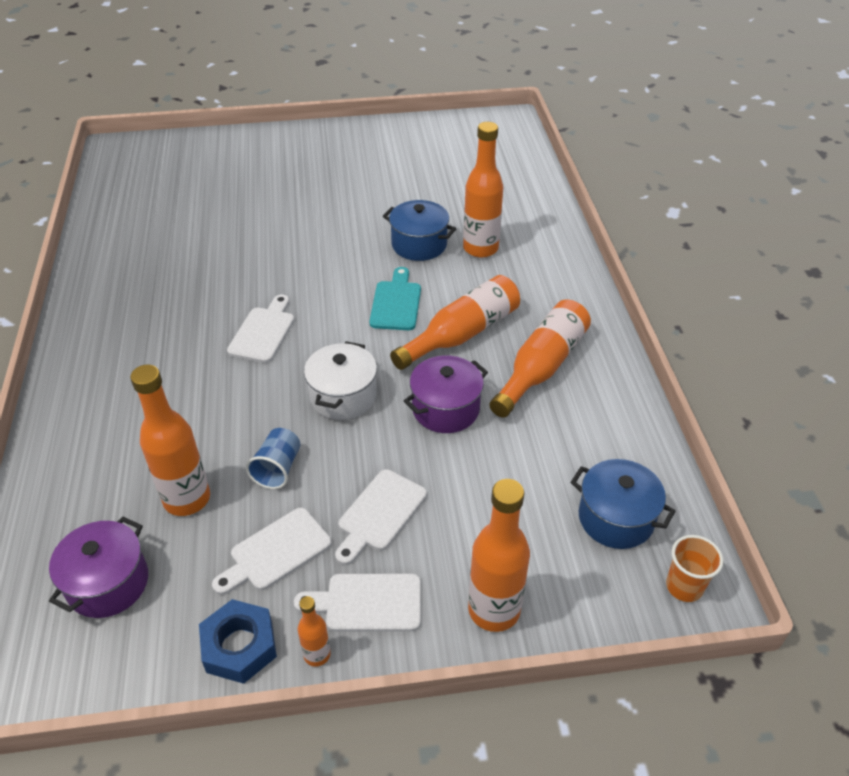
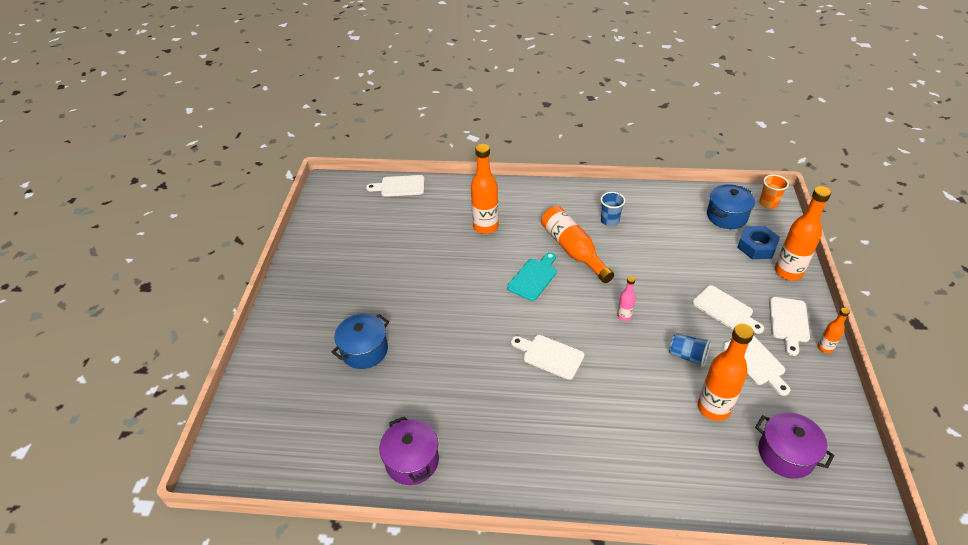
camera: 75 degrees left, 0 degrees up
blue nut [199,599,277,684] -> blue nut moved to [737,226,780,259]
white pot [304,341,377,420] -> pink bottle [617,276,636,321]
turquoise cutting board [369,267,421,330] -> turquoise cutting board turned 105 degrees clockwise [507,252,557,301]
blue pot [383,200,456,261] -> blue pot moved to [332,314,389,369]
purple pot [404,355,488,433] -> purple pot moved to [379,416,439,485]
orange bottle [489,300,591,417] -> blue cup [600,192,625,226]
none -> white cutting board [366,175,424,197]

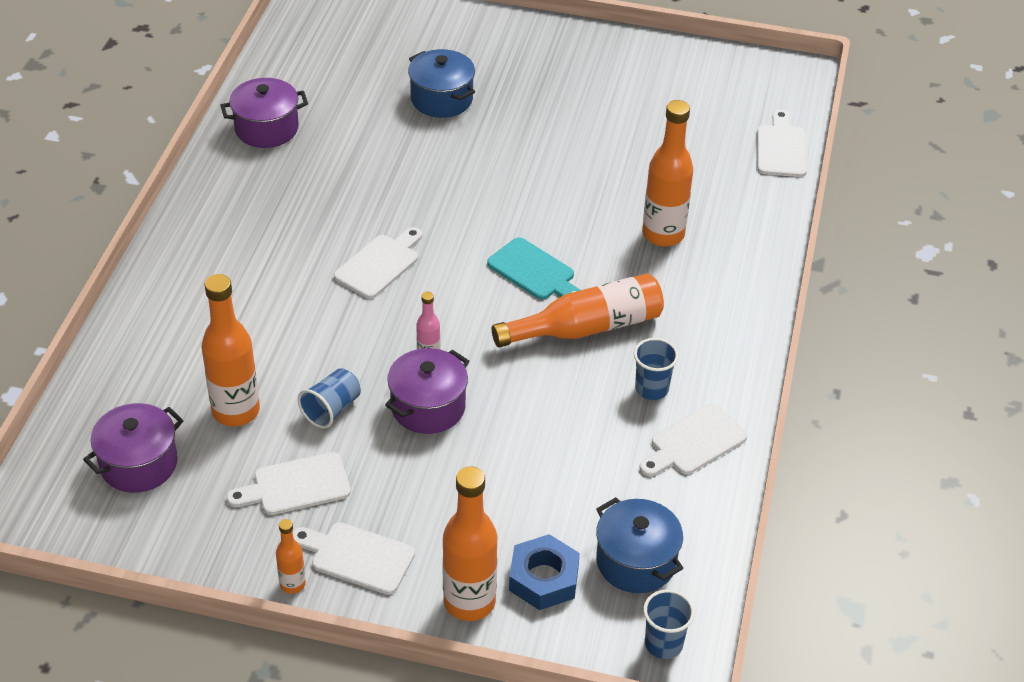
camera: 95 degrees right, 0 degrees up
white cutting board [692,285,764,334] -> white cutting board moved to [640,404,747,476]
orange cup [759,174,789,209] -> blue cup [643,589,695,659]
none -> purple pot [385,348,469,434]

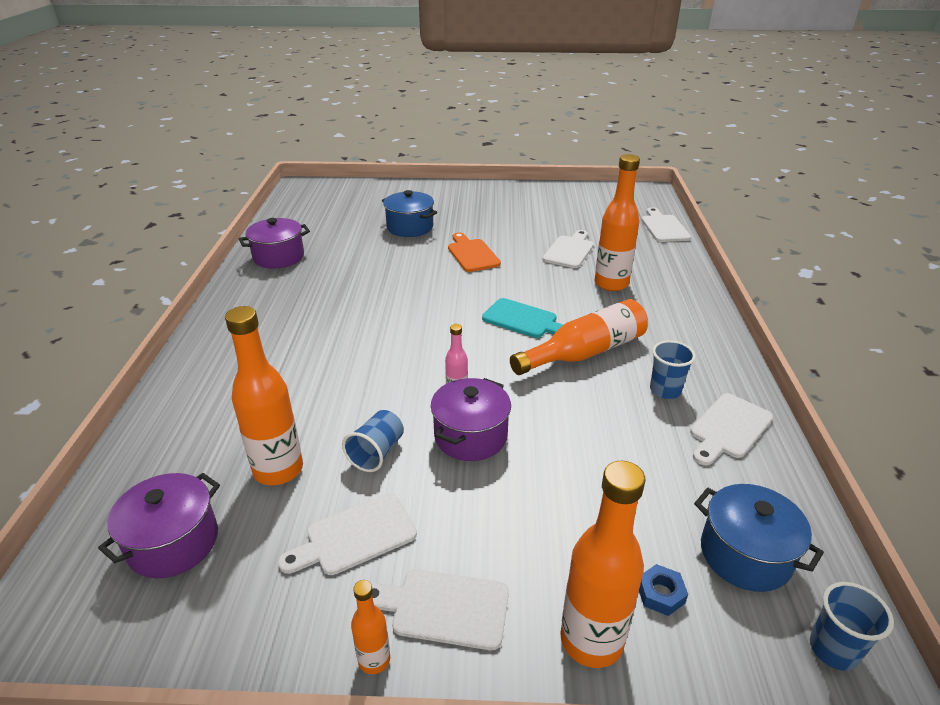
camera: 10 degrees left, 10 degrees down
white cutting board [334,227,422,299] -> white cutting board moved to [543,230,594,268]
blue nut [509,534,580,610] -> blue nut [639,564,688,616], size x0.55
none -> orange cutting board [448,232,501,272]

